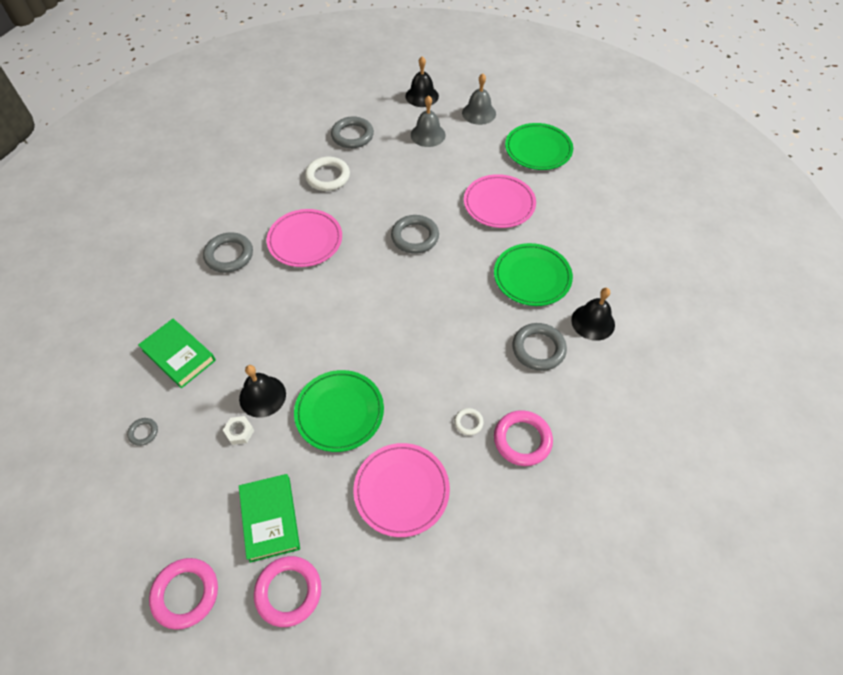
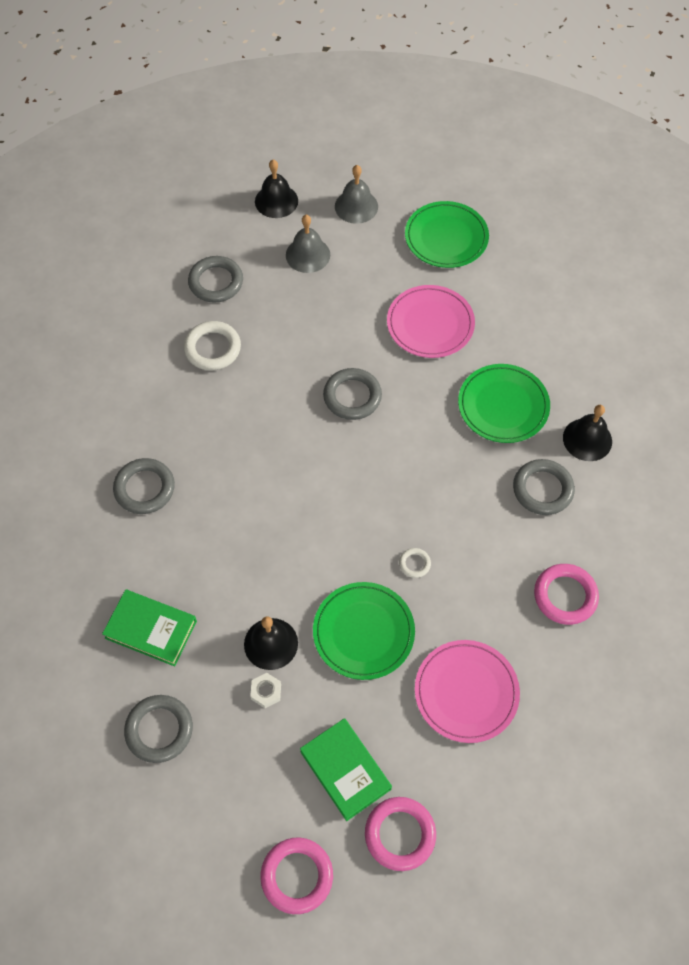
camera: 20 degrees left, 5 degrees up
grey ring [127,418,158,446] -> grey ring [124,695,193,763], size x1.98
pink plate [267,209,342,267] -> none
white ring [454,408,484,435] -> white ring moved to [399,548,431,578]

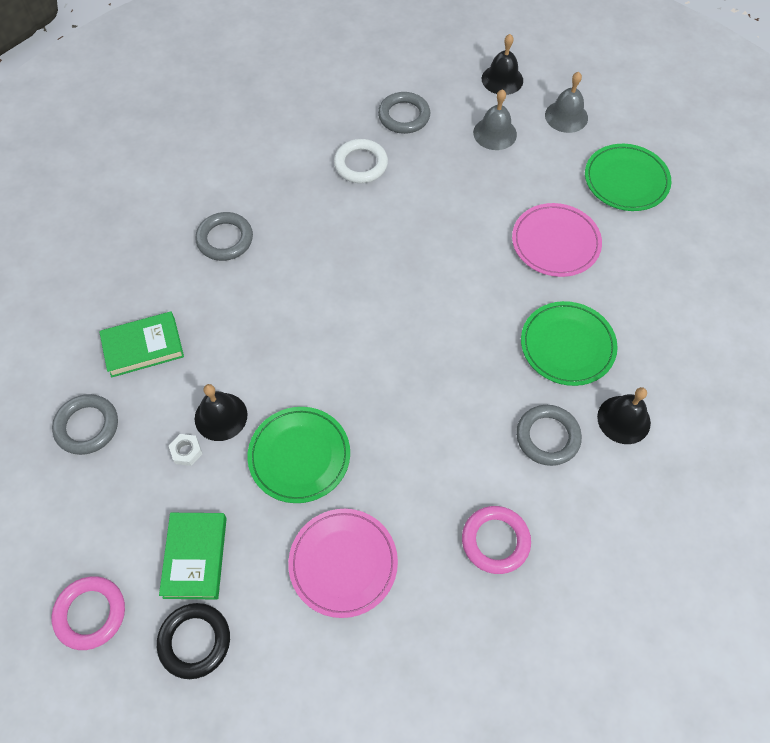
camera: 35 degrees right, 0 degrees up
green book [102,589,197,666] -> green book turned 75 degrees counterclockwise [99,311,184,378]
grey ring [323,368,382,420] -> none
pink ring [365,797,436,871] -> black ring [157,603,230,679]
white ring [399,548,431,578] -> none

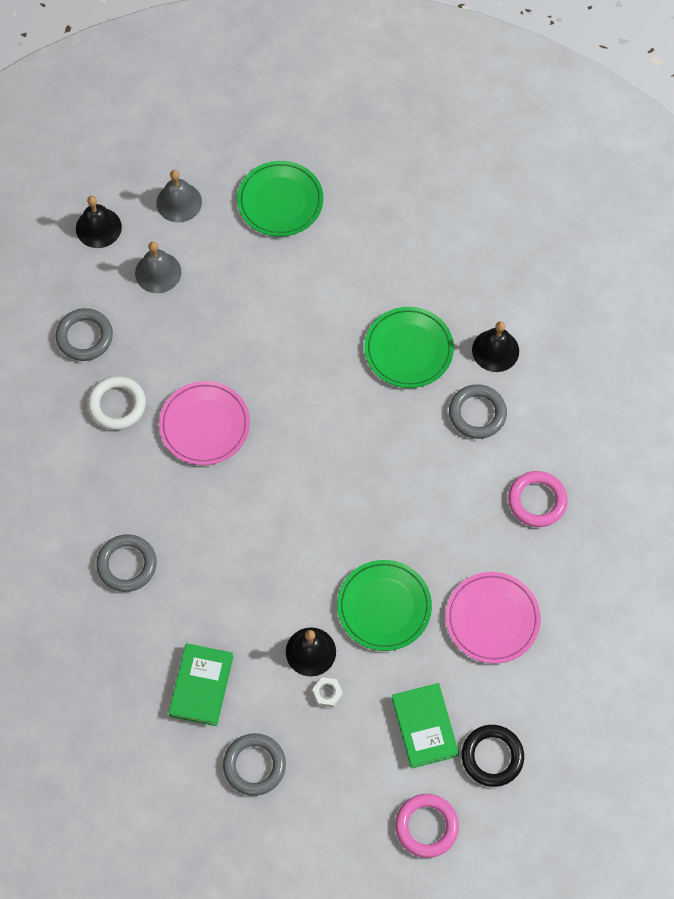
camera: 60 degrees left, 5 degrees up
green book [159,513,227,599] -> green book turned 45 degrees clockwise [392,683,459,769]
pink plate [512,203,602,277] -> pink plate moved to [159,381,250,465]

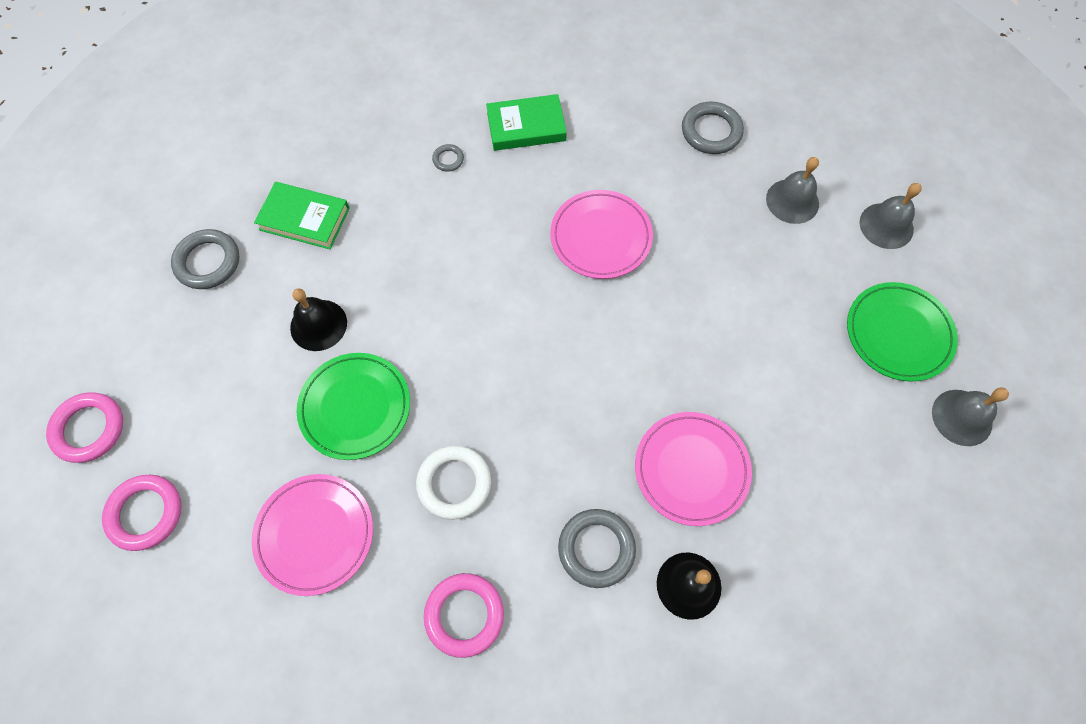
camera: 95 degrees right, 0 degrees up
black bell [76,196,122,248] -> none
white ring [88,376,146,430] -> white ring moved to [416,445,491,520]
grey ring [96,534,157,592] -> grey ring [432,144,464,172], size x0.51
white nut [312,677,343,708] -> none
green plate [364,307,454,388] -> pink plate [635,412,752,526]
green book [392,683,459,769] -> green book moved to [486,94,567,151]
black ring [462,725,524,787] -> pink ring [102,475,181,551]
none -> grey bell [932,388,1009,446]

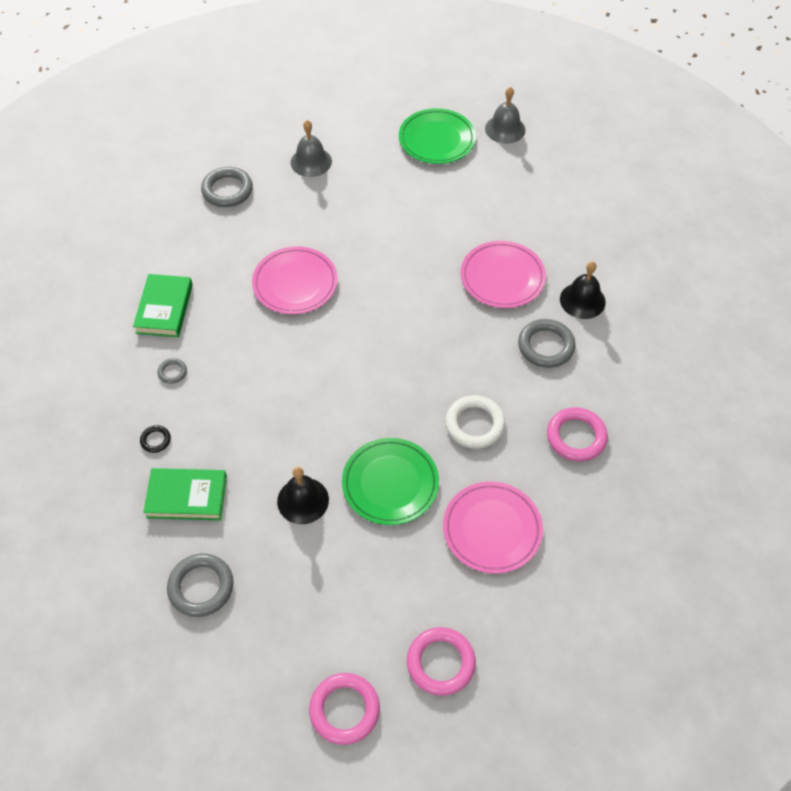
camera: 75 degrees left, 10 degrees down
green book [254,182,350,249] -> green book turned 60 degrees clockwise [143,468,227,520]
grey bell [859,183,922,249] -> none
none -> black ring [140,425,171,453]

